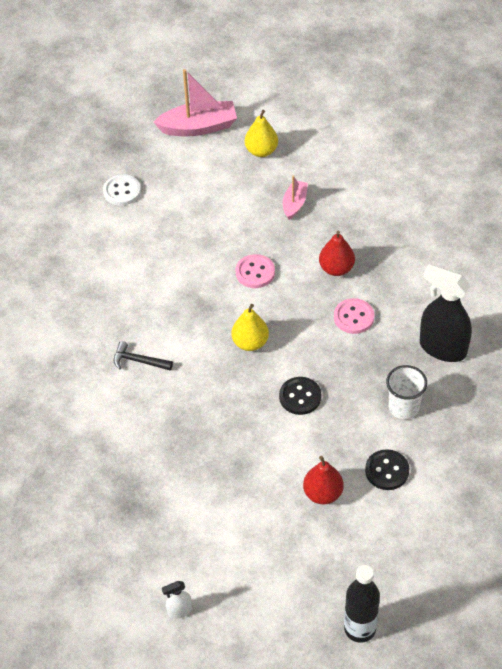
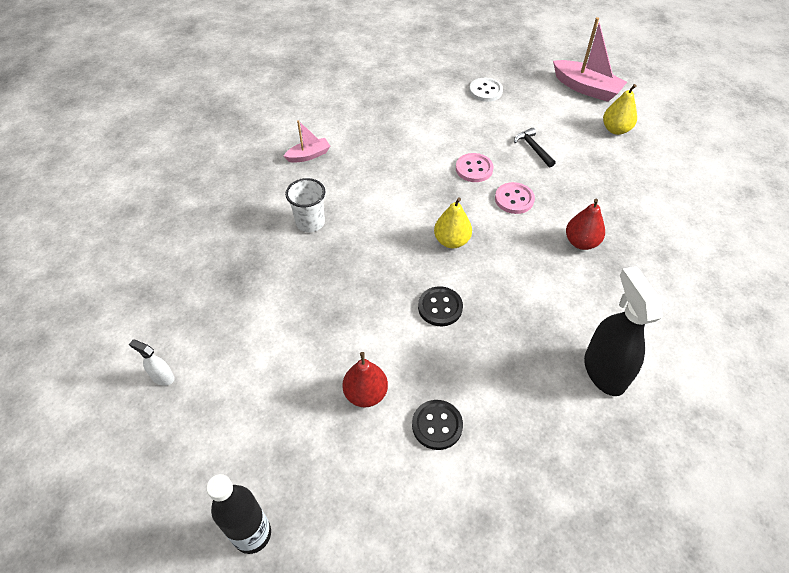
camera: 45 degrees right, 0 degrees up
black hammer [114,341,173,371] -> black hammer moved to [514,128,556,167]
pink boat [283,176,308,220] -> pink boat moved to [284,120,330,163]
pink button [334,298,374,334] -> pink button moved to [456,153,494,182]
white cup [386,365,427,419] -> white cup moved to [285,178,325,232]

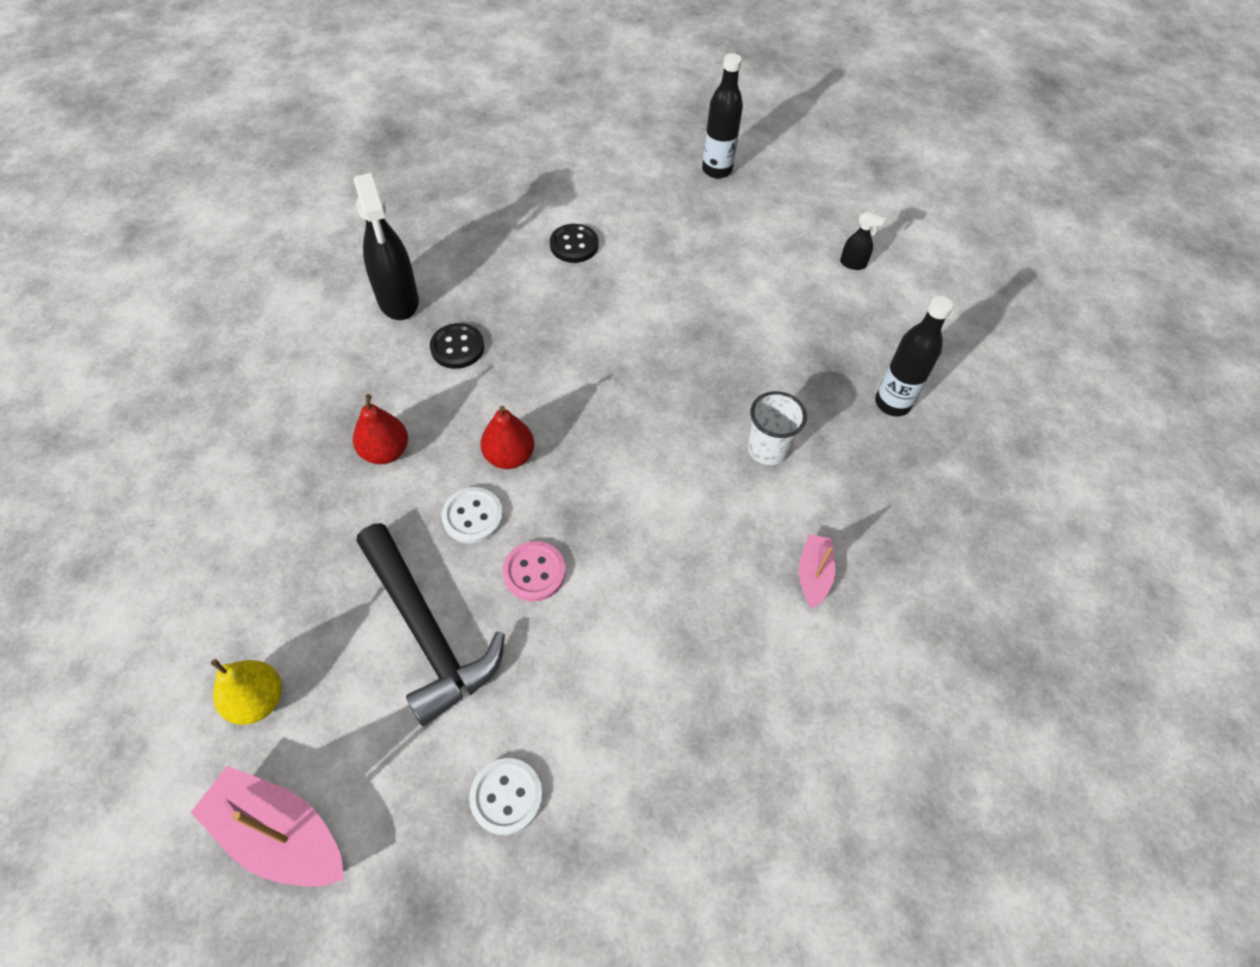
camera: 170 degrees right, 5 degrees up
white spray bottle [129,339,175,386] -> black spray bottle [840,212,885,270]
pink boat [284,120,330,163] -> pink boat turned 135 degrees clockwise [799,534,835,608]
red pear [342,352,388,407] -> red pear moved to [481,406,534,469]
black button [418,286,463,326] -> black button moved to [430,323,484,369]
yellow pear [434,198,472,248] -> none
pink button [495,182,535,214] -> white button [441,487,503,544]
black hammer [514,128,556,167] -> black hammer [357,523,505,726], size x2.22
none -> black bottle [875,296,953,417]

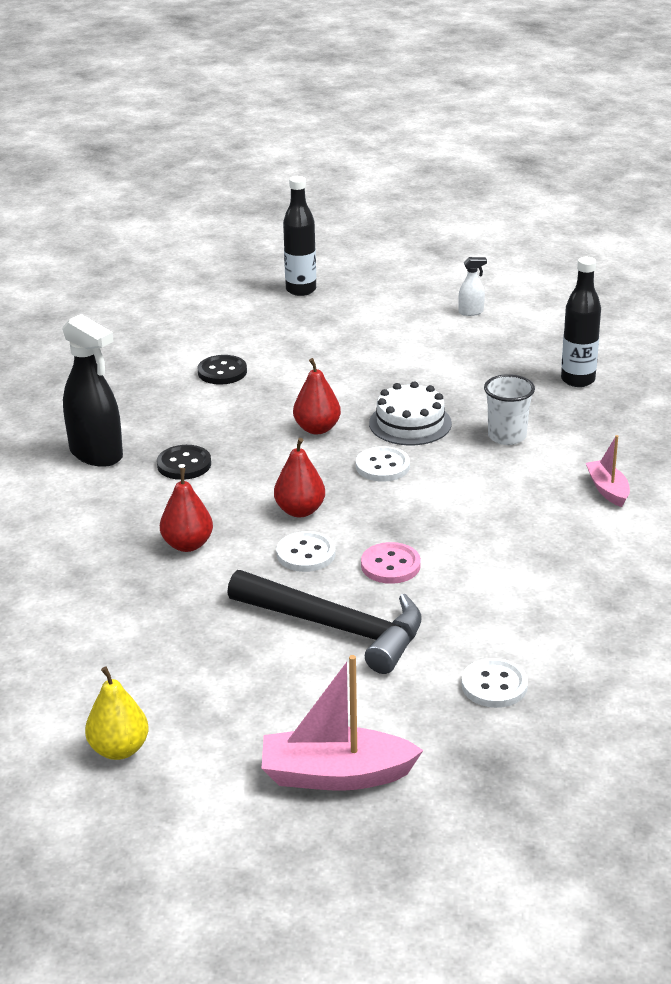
camera: 25 degrees left, 25 degrees down
yellow pear [211,659,282,725] -> yellow pear moved to [85,666,149,760]
black spray bottle [840,212,885,270] -> white spray bottle [458,257,487,316]
none -> red pear [293,358,341,434]
none -> white button [356,446,410,482]
none -> white cake [369,381,452,445]

